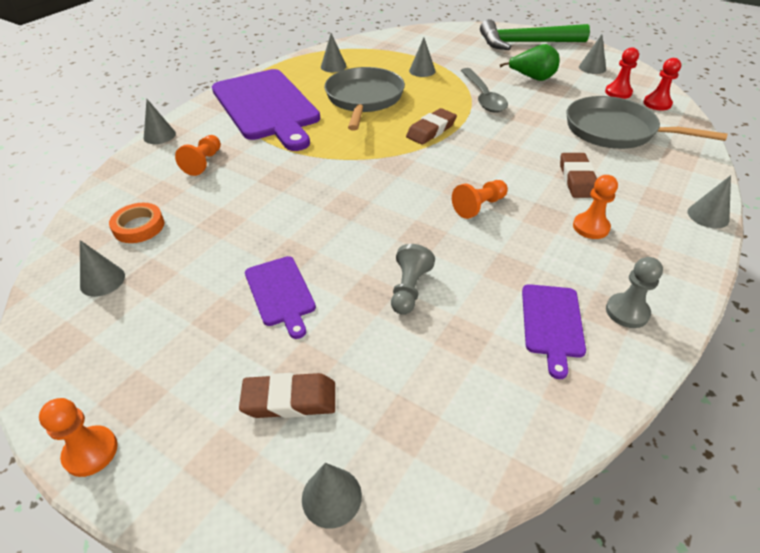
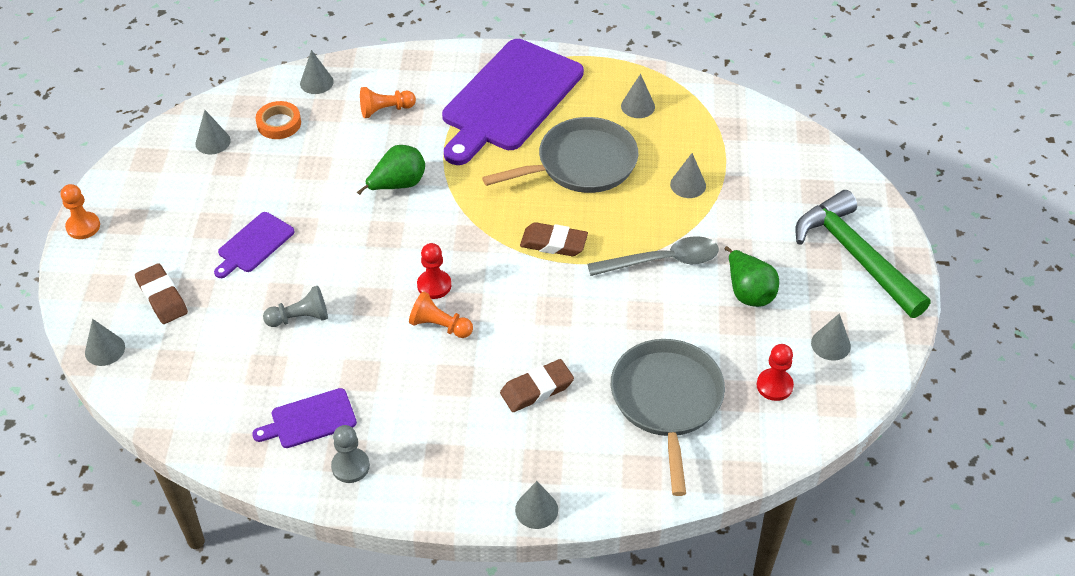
camera: 60 degrees right, 5 degrees up
grey cone [144,99,176,144] -> grey cone moved to [300,50,334,94]
grey spoon [460,68,508,112] -> grey spoon turned 150 degrees counterclockwise [587,236,719,276]
orange pawn [573,175,618,239] -> none
red pawn [643,58,681,110] -> red pawn moved to [417,243,451,299]
none -> green pear [357,145,425,195]

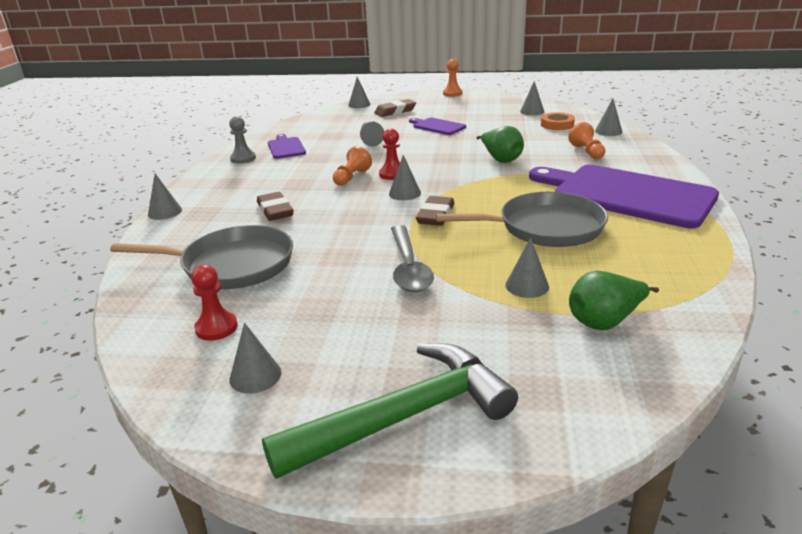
camera: 95 degrees right, 20 degrees down
grey pan [482,117,638,193] -> grey pan turned 75 degrees counterclockwise [436,192,608,247]
grey cone [621,74,655,118] -> grey cone moved to [389,155,421,200]
green pear [725,246,779,307] -> green pear moved to [569,271,659,330]

